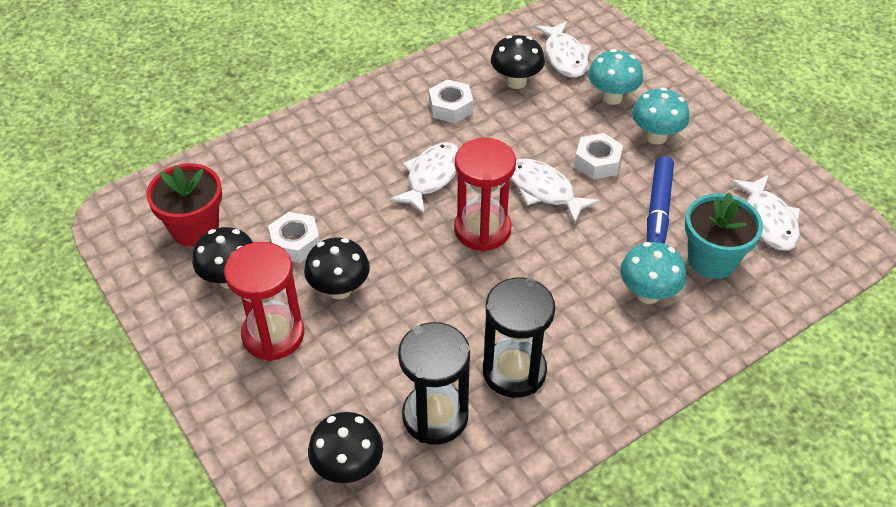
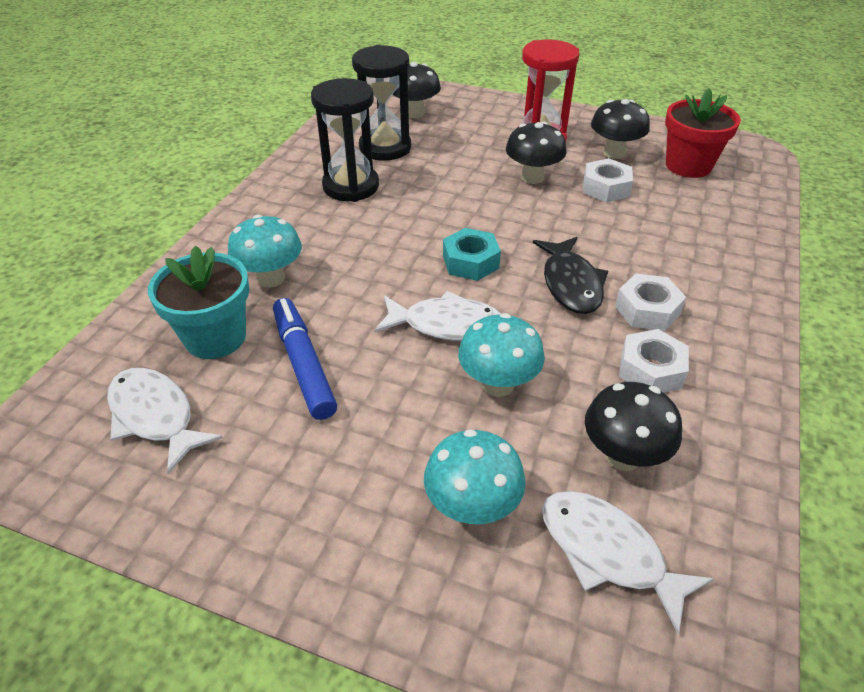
camera: 145 degrees right, 5 degrees down
white fish [389,142,459,214] -> black fish [533,237,608,314]
red hourglass [454,138,516,251] -> turquoise nut [443,228,501,281]
white nut [574,133,623,179] -> white nut moved to [615,273,686,331]
turquoise mushroom [632,87,690,145] -> turquoise mushroom moved to [458,313,545,397]

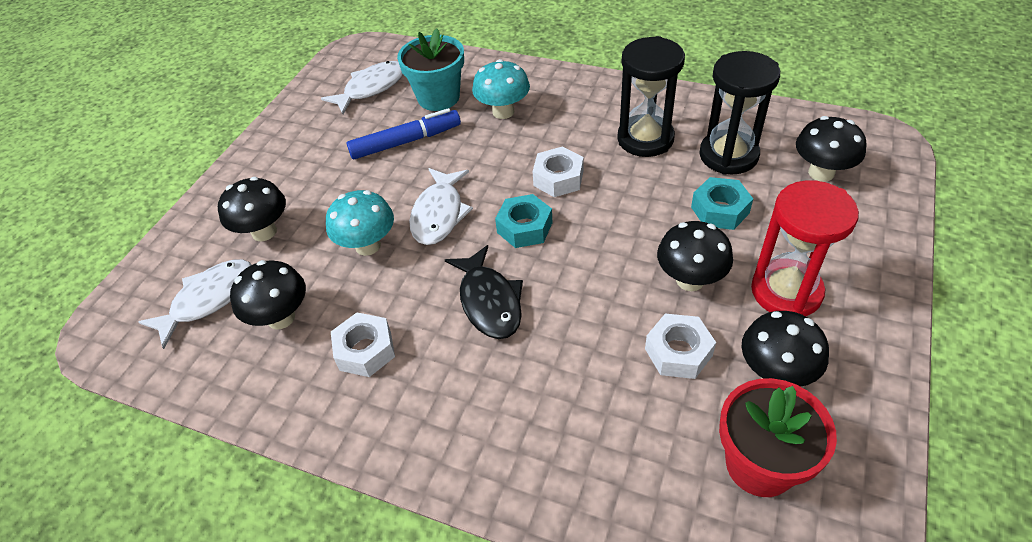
camera: 95 degrees right, 5 degrees up
turquoise mushroom [424,429,526,524] -> black mushroom [218,177,286,241]
black fish [533,237,608,314] -> black fish turned 105 degrees counterclockwise [445,245,523,339]
white nut [615,273,686,331] -> white nut moved to [532,146,584,197]
none -> turquoise nut [691,177,753,230]

